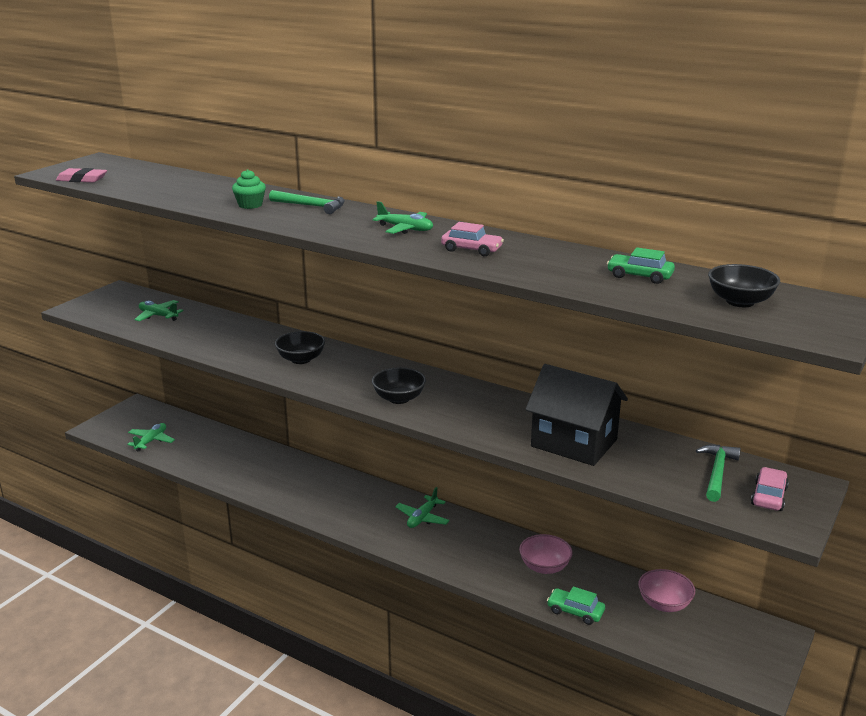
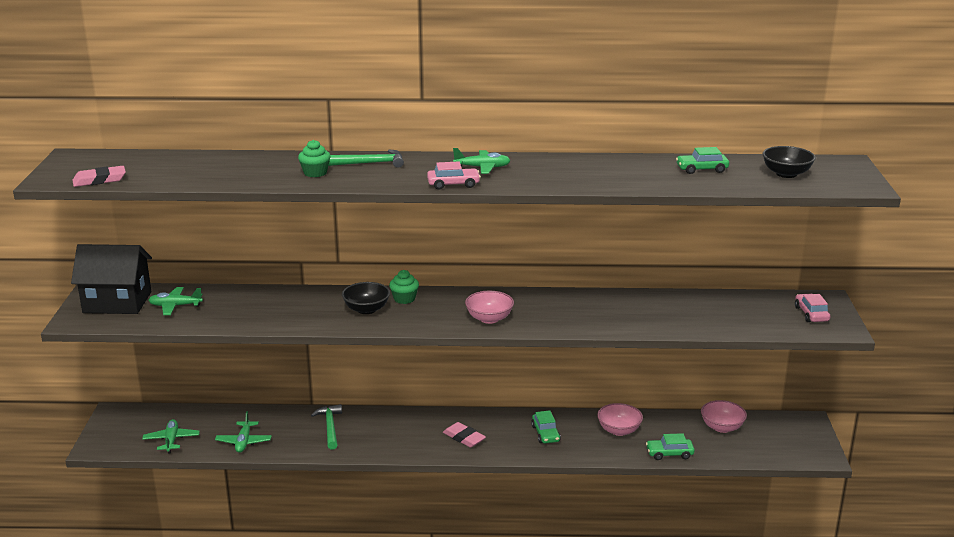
camera: 30 degrees left, 0 degrees up
black bowl [372,367,426,404] -> pink bowl [465,291,514,324]
green plane [395,487,450,528] -> green plane moved to [215,411,272,453]
pink car [441,222,504,256] -> pink car moved to [427,161,481,189]
black house [526,364,628,466] -> black house moved to [71,244,152,314]
green hammer [696,445,741,502] -> green hammer moved to [311,404,342,450]
none -> green cupcake [389,270,419,304]
none -> pink eraser [443,422,486,448]
none -> green car [531,410,561,443]

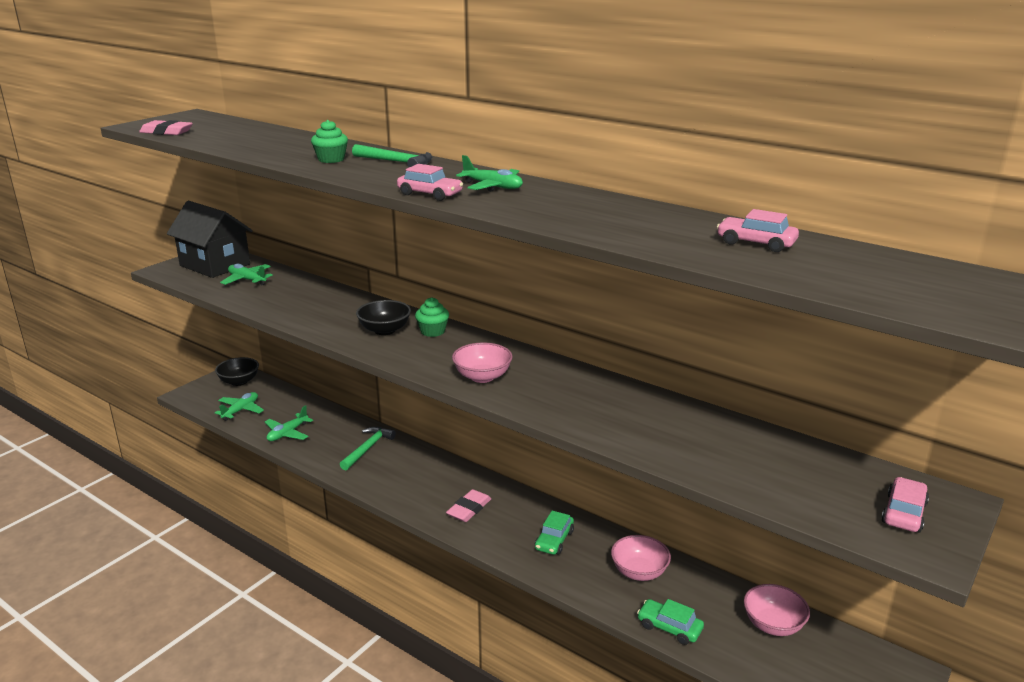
camera: 35 degrees right, 0 degrees up
pink eraser [443,422,486,448] -> pink eraser turned 45 degrees clockwise [446,489,492,522]
green car [676,147,729,174] -> pink car [717,209,799,252]
black bowl [763,146,816,178] -> black bowl moved to [215,357,259,386]

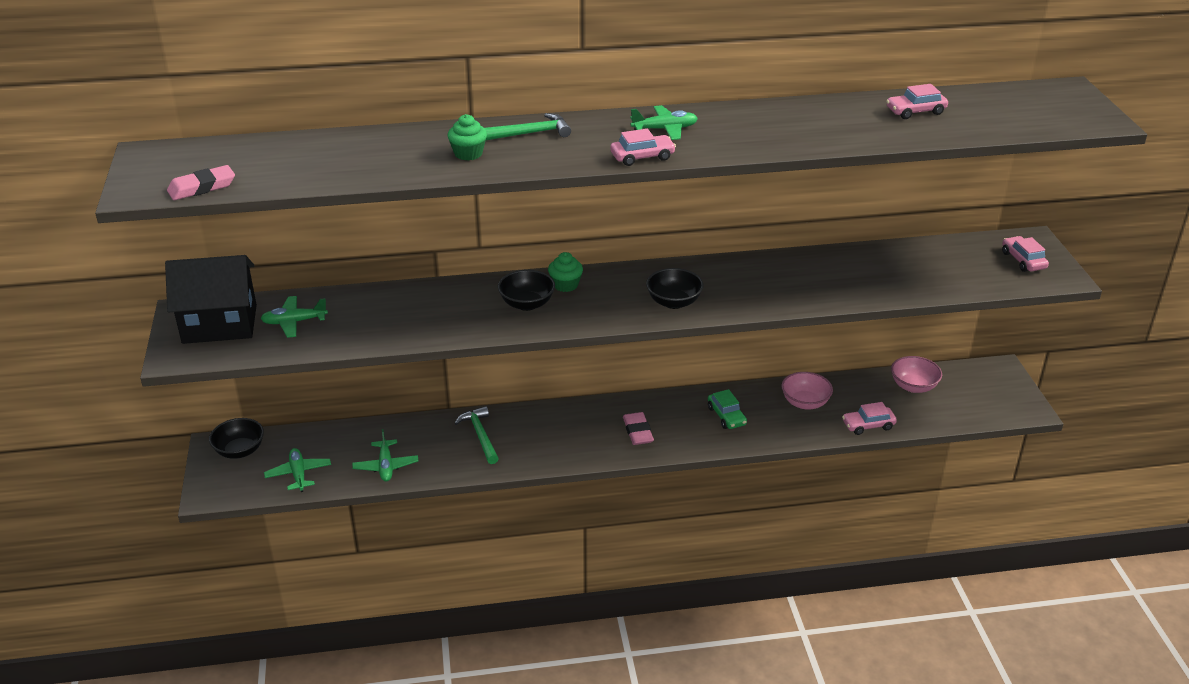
camera: 45 degrees left, 10 degrees up
pink bowl [452,342,513,383] -> black bowl [646,268,703,309]
green car [637,599,704,645] -> pink car [842,402,897,435]

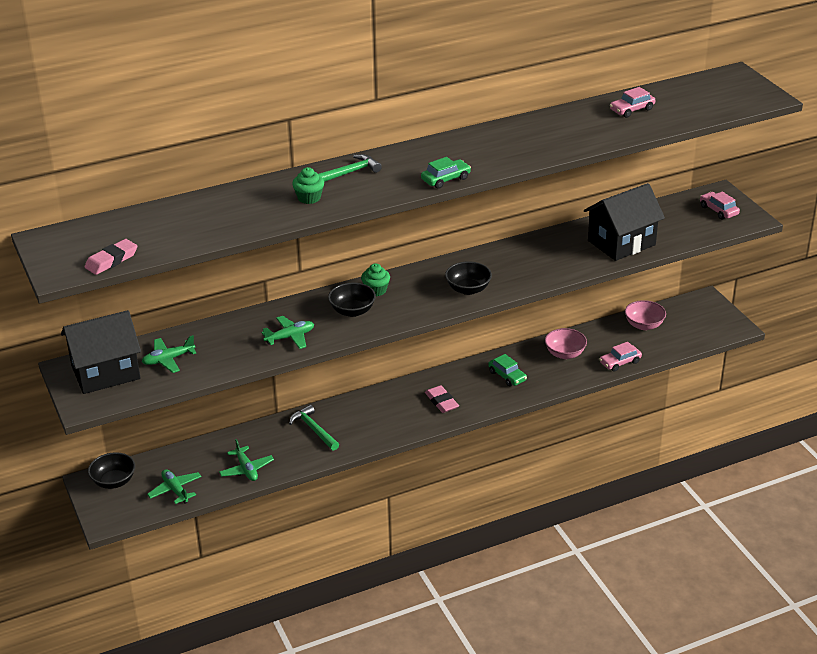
camera: 15 degrees left, 0 degrees up
pink car [610,129,676,166] -> green car [421,157,471,189]
green plane [630,105,698,140] -> green plane moved to [262,316,314,349]
none -> black house [584,183,665,261]

